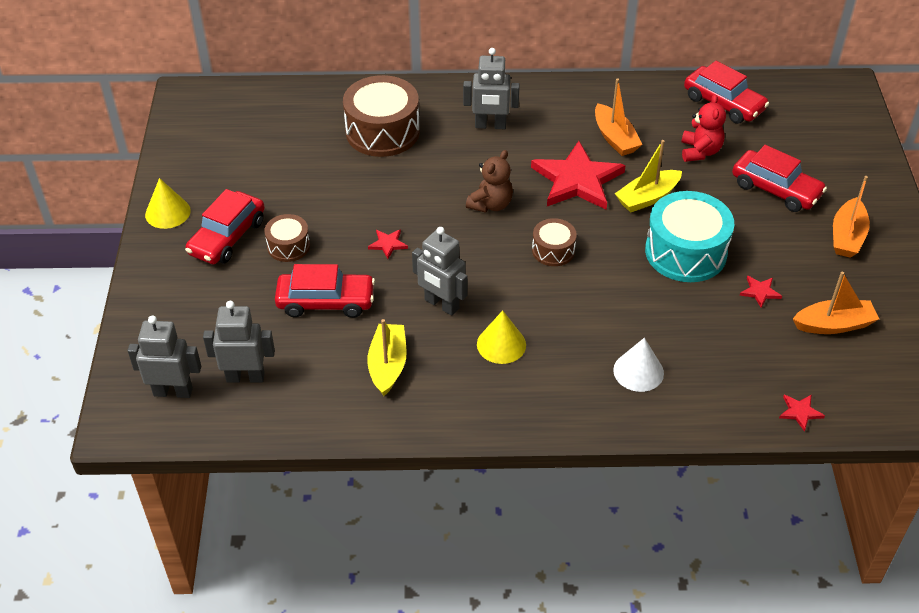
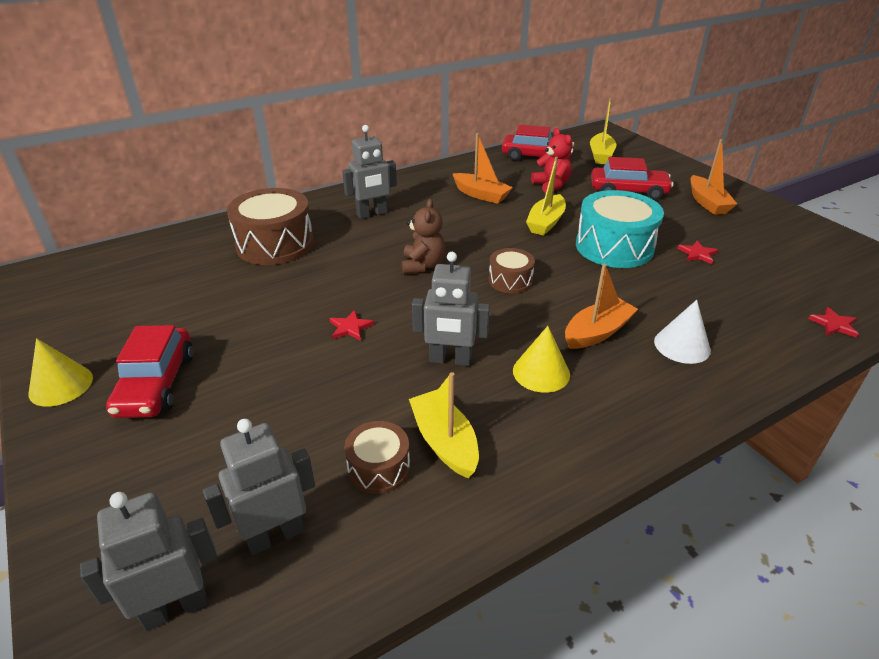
camera: 30 degrees left, 10 degrees down
brown drum [264,214,310,262] -> brown drum moved to [344,421,410,494]
red car [275,264,375,318] -> none
red star [531,141,626,210] -> none
orange boat [793,271,879,334] -> orange boat moved to [565,264,638,349]
none -> yellow boat [590,98,617,164]

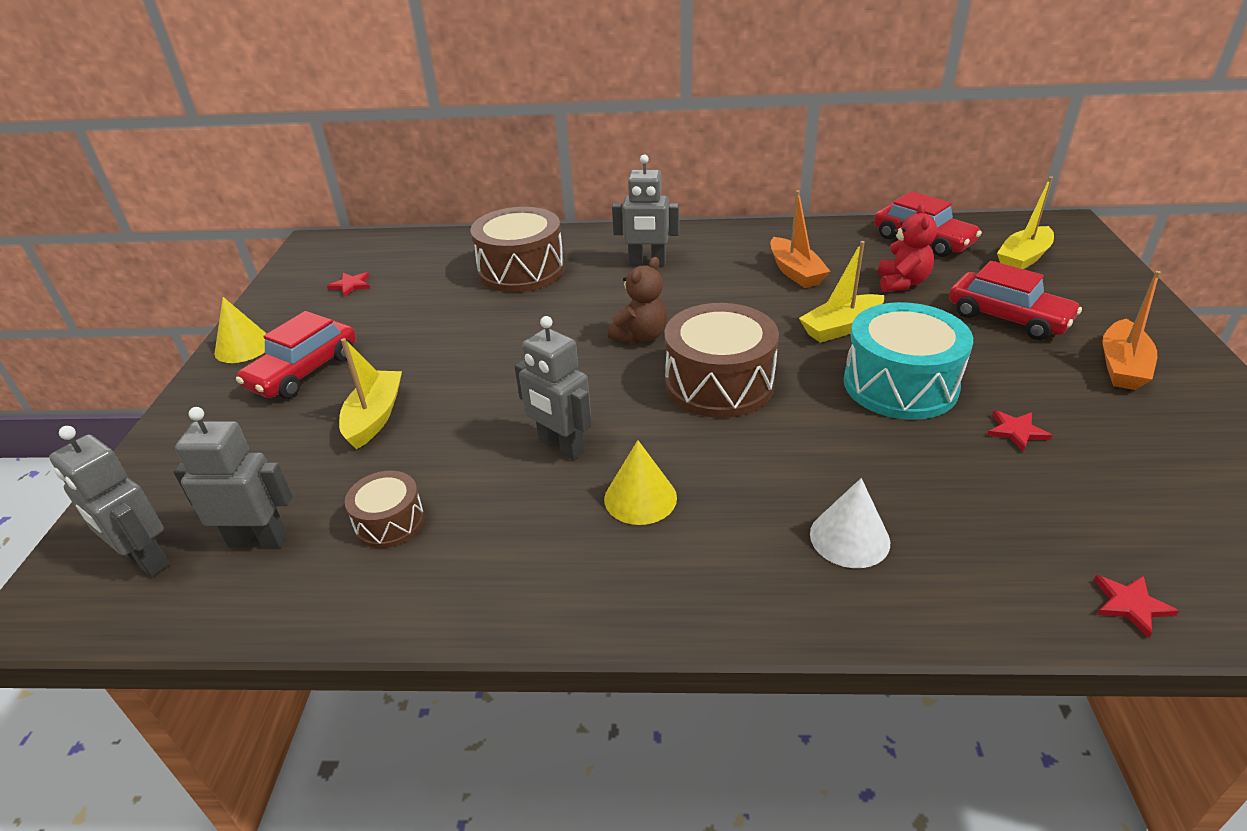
camera: 35 degrees right, 0 degrees up
grey robot [80,492,217,631] -> grey robot turned 150 degrees counterclockwise [49,426,170,577]
red star [330,310,374,341] -> red star moved to [327,272,370,297]
yellow boat [409,372,479,478] -> yellow boat moved to [339,338,402,449]
brown drum [489,248,535,293] -> brown drum [665,303,779,418], size x1.89
orange boat [565,264,638,349] -> none

